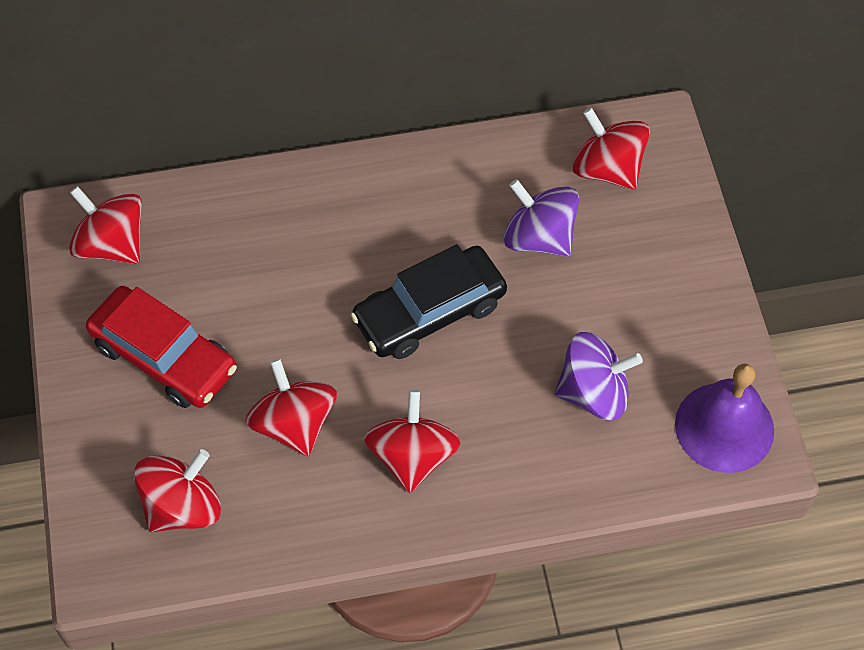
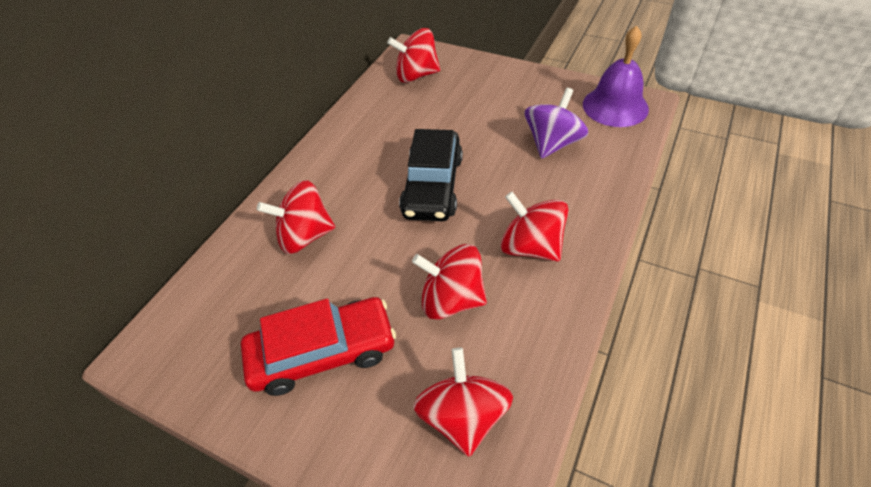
camera: 50 degrees left, 10 degrees down
red spinning top [69,186,142,264] -> red spinning top moved to [257,180,335,254]
purple spinning top [504,179,579,257] -> none

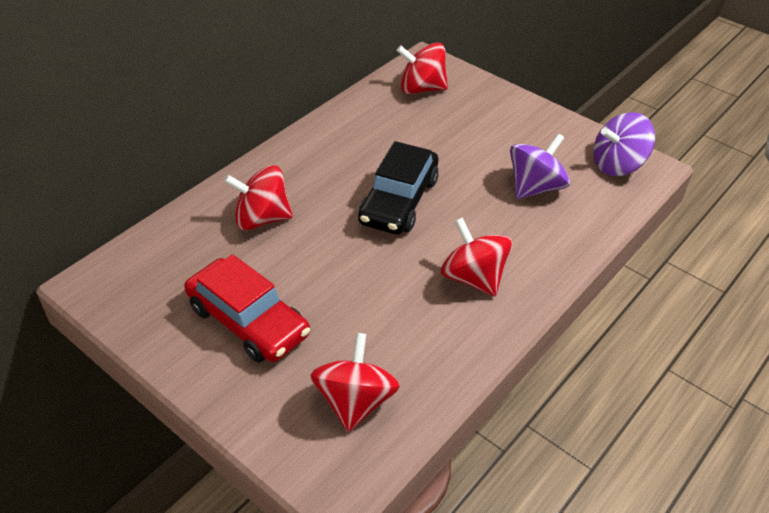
camera: 10 degrees right, 5 degrees down
red car [241,297,396,396] -> red car turned 45 degrees clockwise [184,254,310,363]
red spinning top [412,244,487,320] -> none
purple bell [583,25,649,127] -> purple spinning top [593,112,655,176]

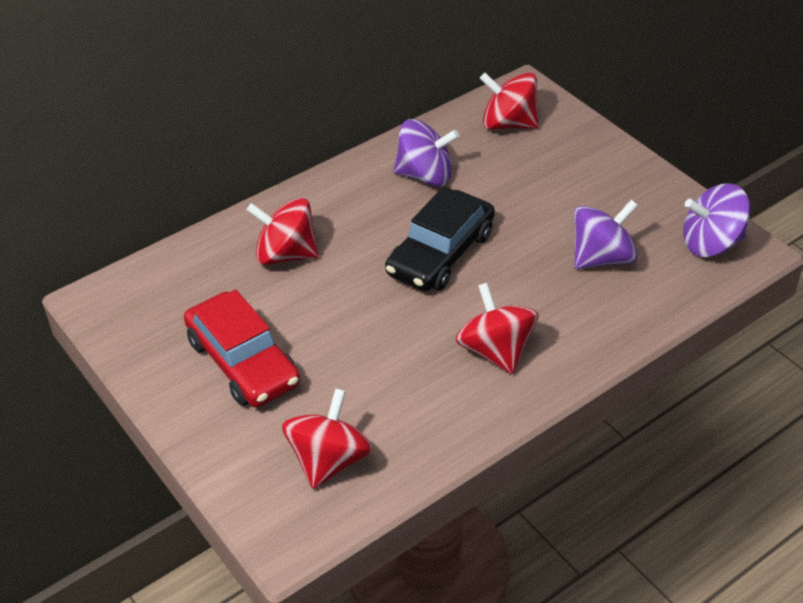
camera: 15 degrees right, 0 degrees up
none -> purple spinning top [393,119,459,186]

